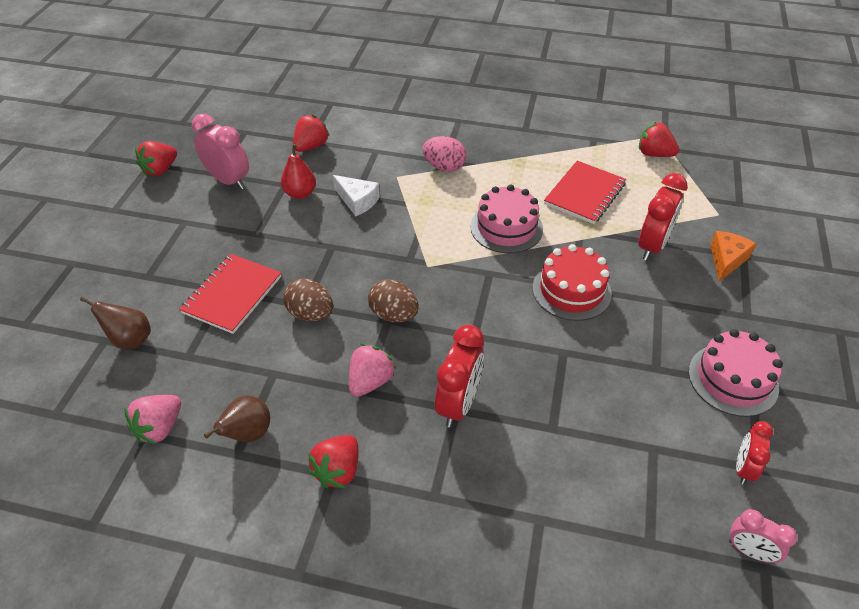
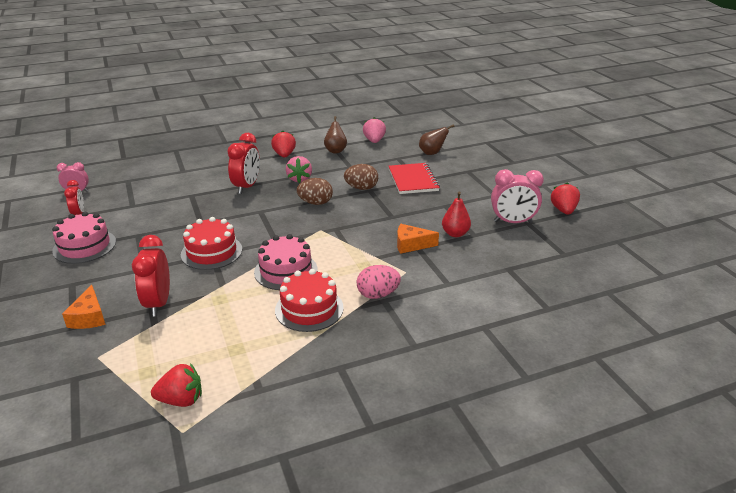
camera: 145 degrees right, 15 degrees down
red strawberry [293,114,330,152] -> none
white cheese [333,175,380,216] -> orange cheese [397,224,439,254]
red clock [435,325,484,427] -> red clock turned 150 degrees counterclockwise [227,133,260,194]
red notebook [544,161,626,224] -> none
none -> red cake [275,269,344,332]

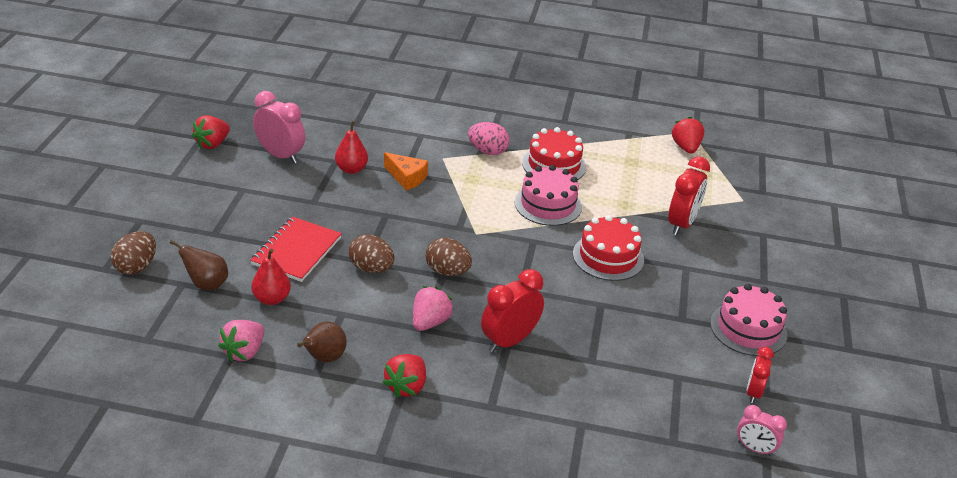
camera: 150 degrees left, 5 degrees up
orange cheese [62,285,105,329] -> none
red strawberry [151,363,202,407] -> red strawberry turned 60 degrees clockwise [672,117,704,154]
none -> brown egg [111,231,156,275]
none -> red pear [251,249,291,305]

